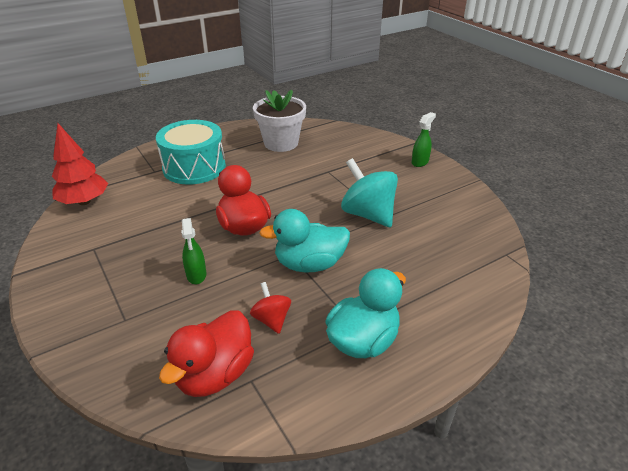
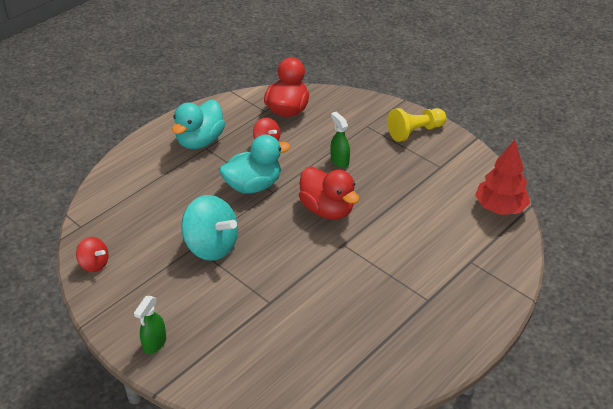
camera: 165 degrees right, 5 degrees up
turquoise drum [156,120,226,184] -> none
white flower pot [253,90,306,152] -> none
none -> red spinning top [76,237,109,272]
none -> yellow pawn [387,108,446,142]

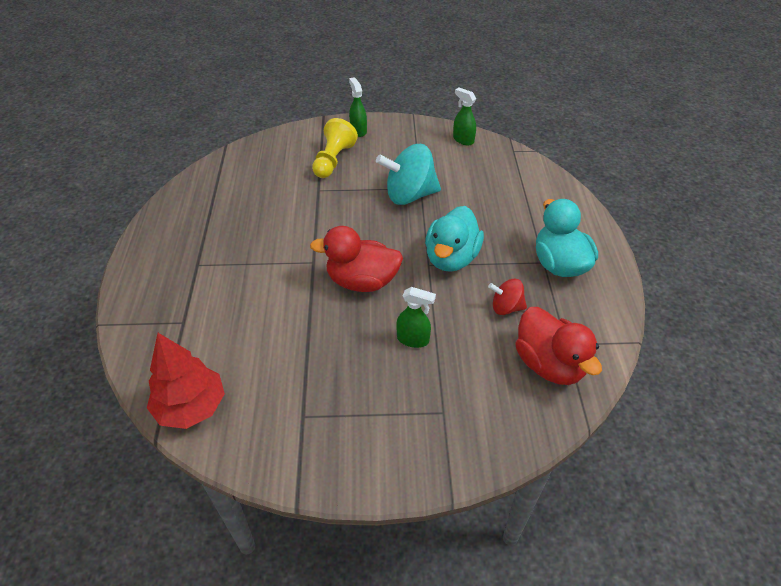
camera: 135 degrees right, 5 degrees up
red spinning top [76,237,109,272] -> green spray bottle [453,87,476,145]
yellow pawn [387,108,446,142] -> yellow pawn moved to [312,118,358,178]

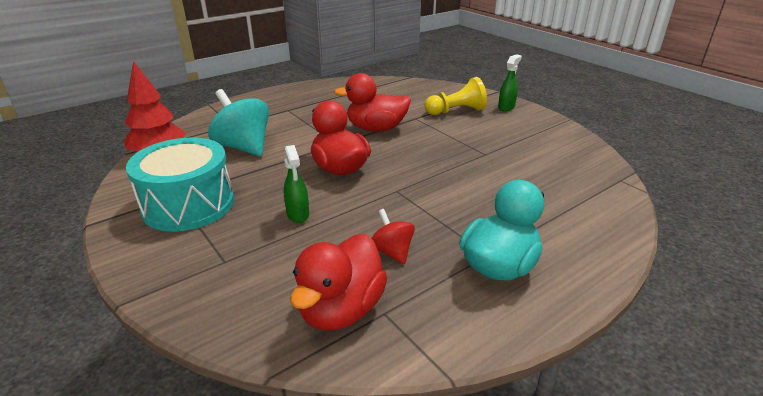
camera: 55 degrees right, 15 degrees down
turquoise spinning top [376,144,441,205] -> turquoise spinning top moved to [208,89,269,156]
turquoise duck [425,206,484,272] -> none
green spray bottle [453,87,476,145] -> none
none -> turquoise drum [126,138,234,232]
none -> red duck [334,73,411,132]

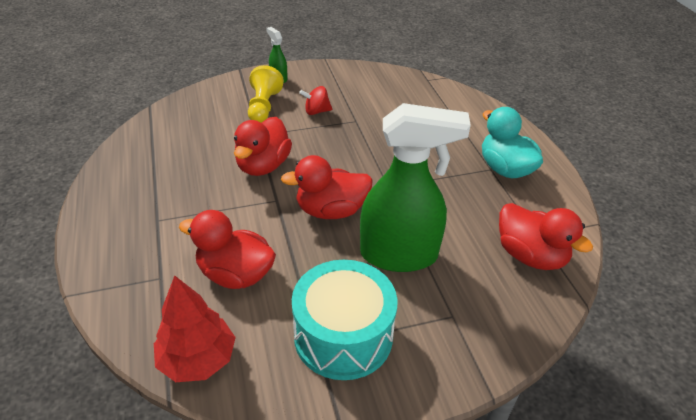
camera: 70 degrees left, 10 degrees up
turquoise spinning top [208,89,269,156] -> red duck [179,210,276,289]
green spray bottle [284,145,309,223] -> green spray bottle [360,103,471,272], size x2.39
red spinning top [371,209,415,264] -> red spinning top moved to [299,86,332,115]

